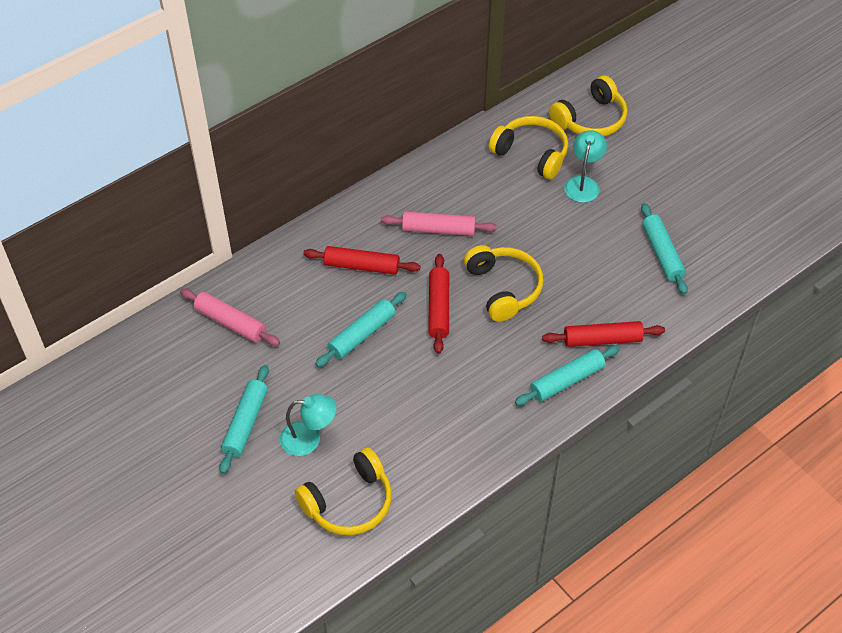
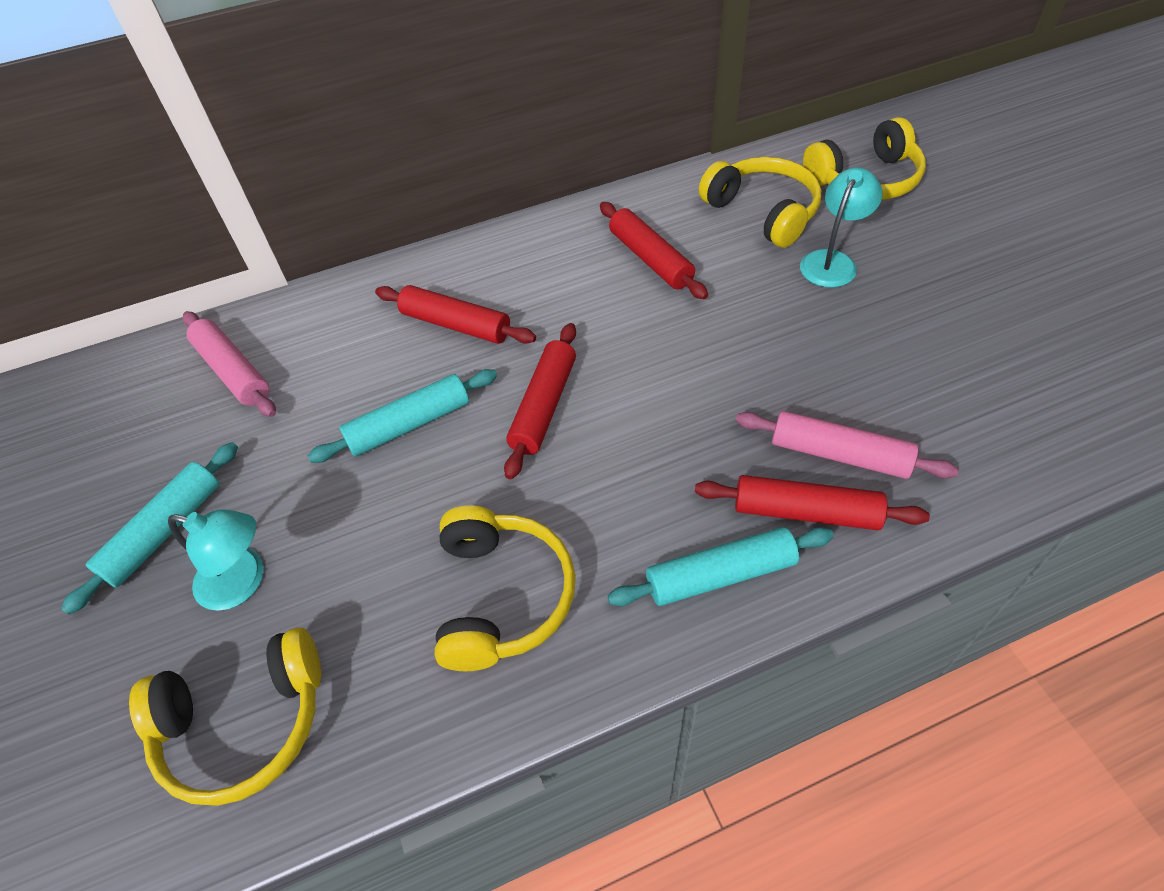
camera: 20 degrees right, 0 degrees up
pink rolling pin [381,211,497,236] -> pink rolling pin moved to [736,411,959,479]
yellow headphones [464,245,543,322] -> yellow headphones moved to [435,505,576,671]
turquoise rolling pin [641,203,688,294] -> none
none -> red rolling pin [600,202,708,299]

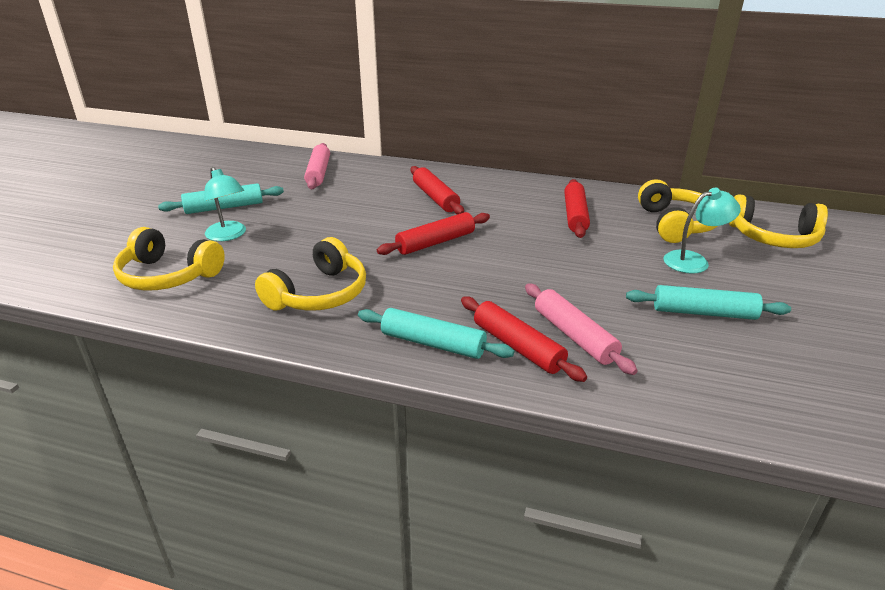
camera: 35 degrees right, 20 degrees down
turquoise rolling pin [308,369,497,463] -> turquoise rolling pin moved to [626,285,791,320]

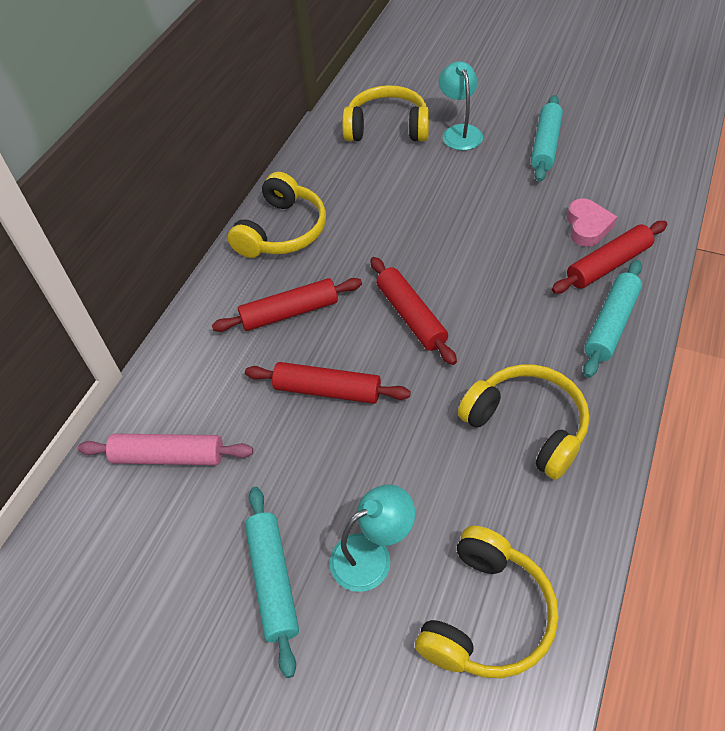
camera: 80 degrees left, 20 degrees up
pink rolling pin [525,284,638,375] -> pink heart [567,198,617,247]
red rolling pin [564,179,590,238] -> red rolling pin moved to [245,362,411,404]
yellow headphones [729,194,828,248] -> yellow headphones moved to [228,172,326,258]

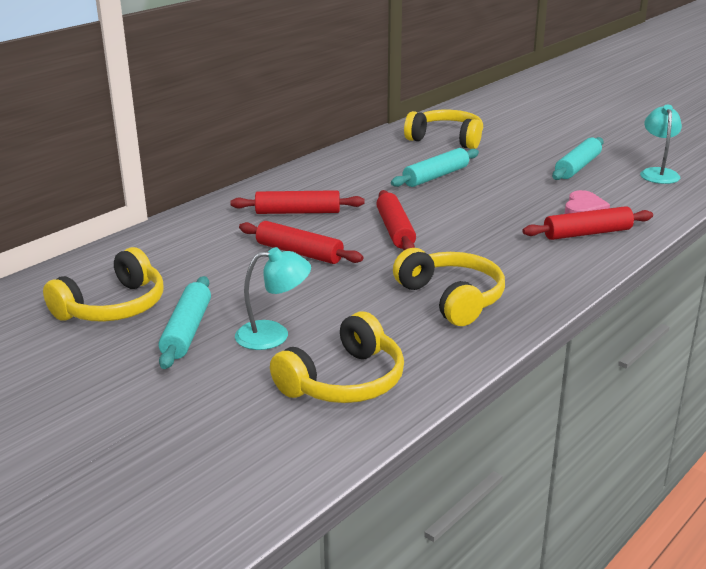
camera: 15 degrees right, 25 degrees down
pink rolling pin [78,433,253,465] -> none
yellow headphones [228,172,326,258] -> yellow headphones moved to [43,247,163,322]
turquoise lamp [439,61,483,150] -> turquoise lamp moved to [640,104,682,184]
turquoise rolling pin [583,260,642,378] -> turquoise rolling pin moved to [391,148,479,187]

